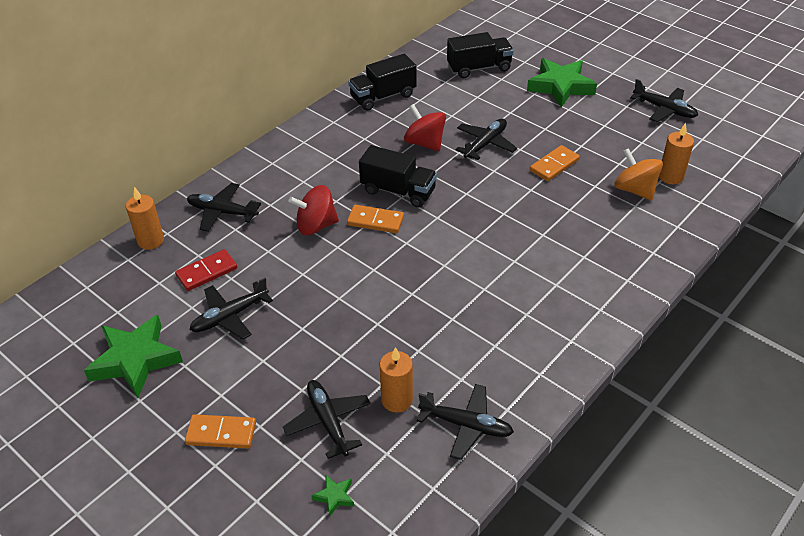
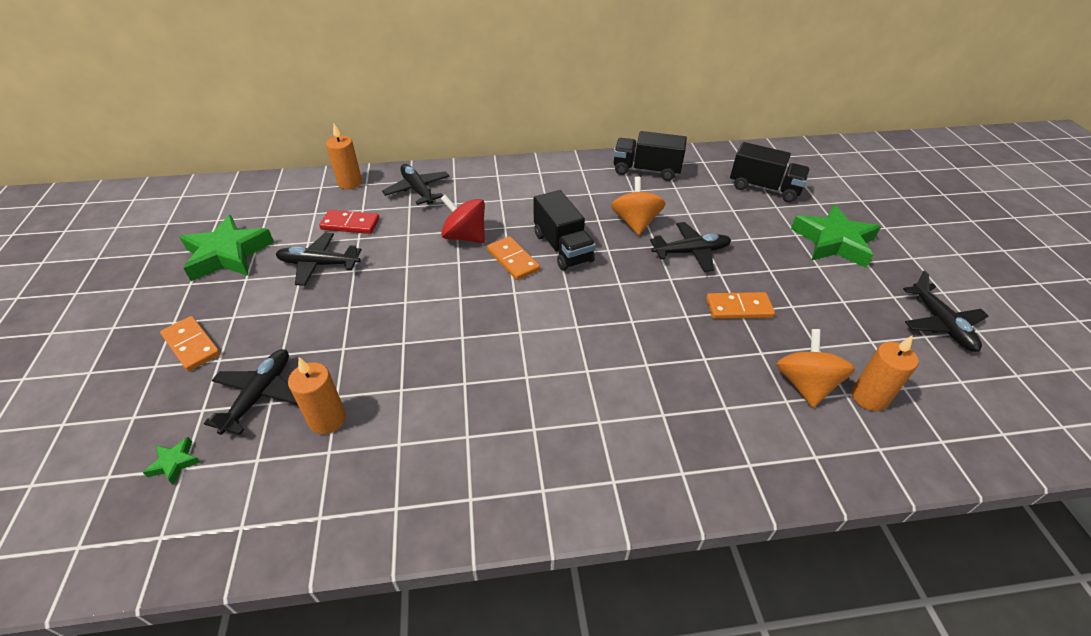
camera: 40 degrees right, 0 degrees up
red spinning top [404,104,446,152] -> orange spinning top [611,176,666,235]
black plane [417,384,514,460] -> none

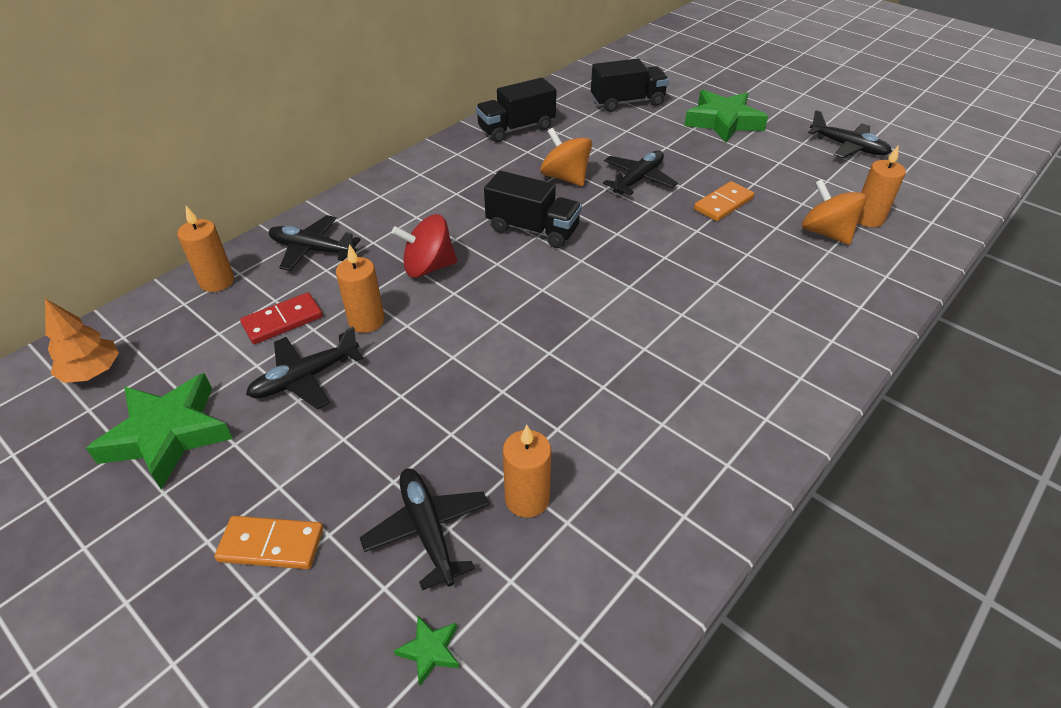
camera: 40 degrees left, 0 degrees up
orange domino [487,236,540,280] -> none
none -> orange tree [45,299,119,383]
none -> orange candle [336,244,385,333]

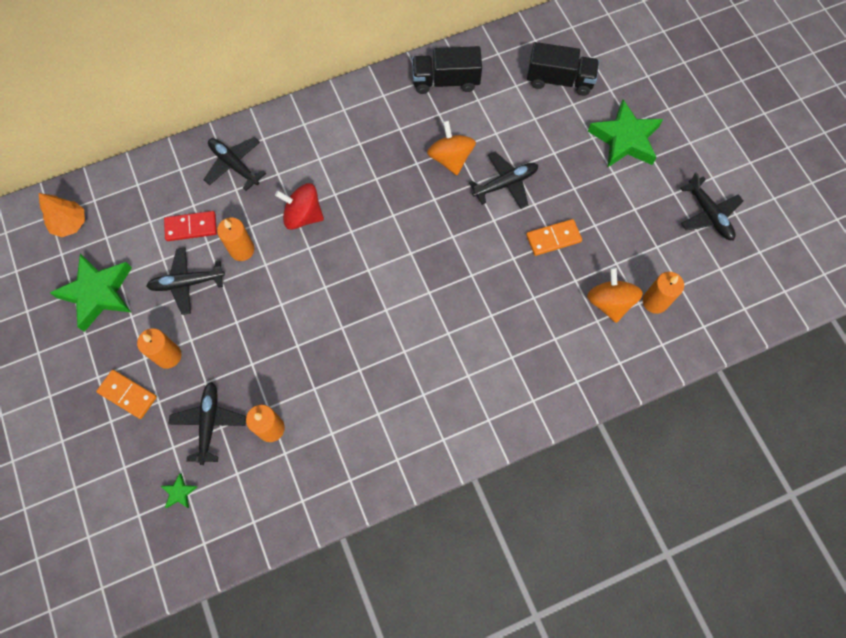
camera: 25 degrees right, 25 degrees up
orange candle [177,206,234,292] -> orange candle moved to [137,328,181,369]
black truck [484,170,582,248] -> none

